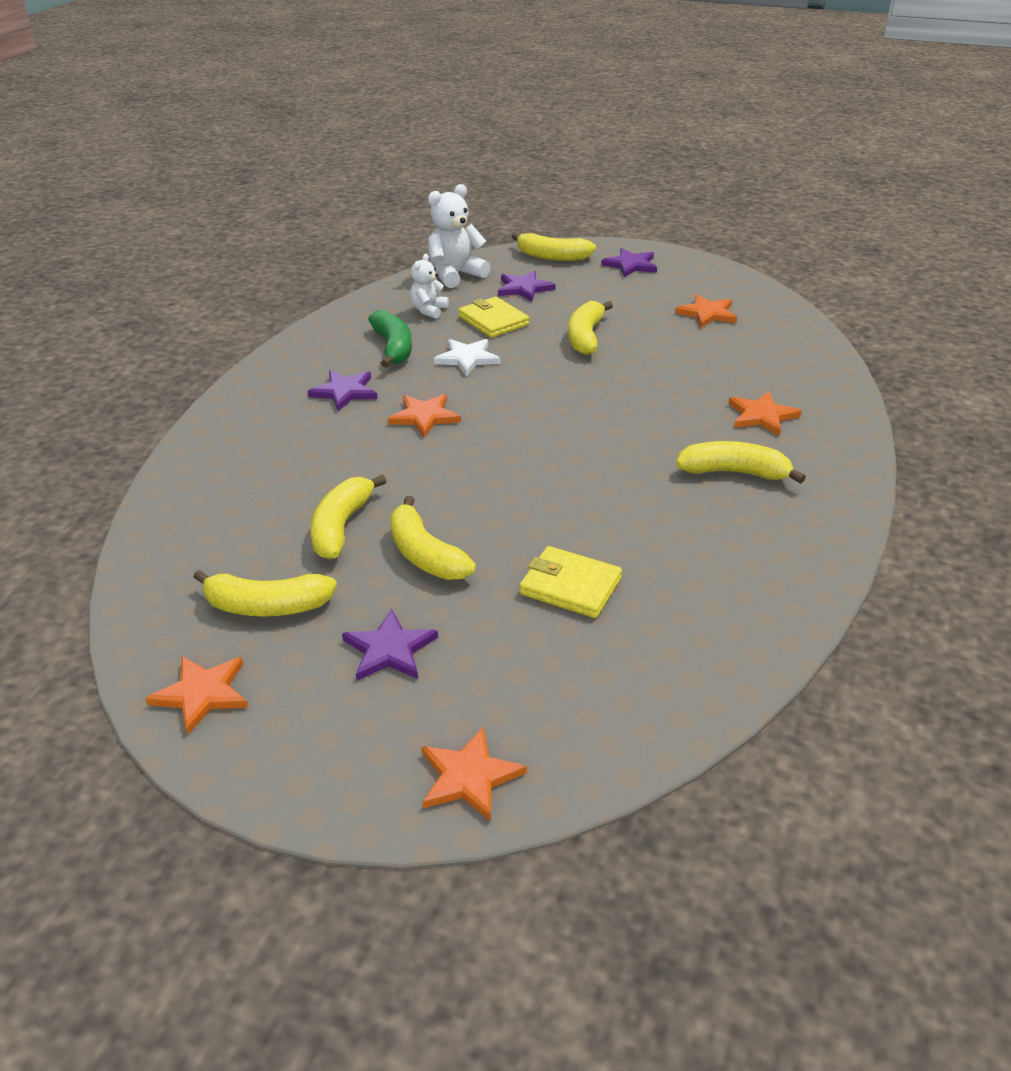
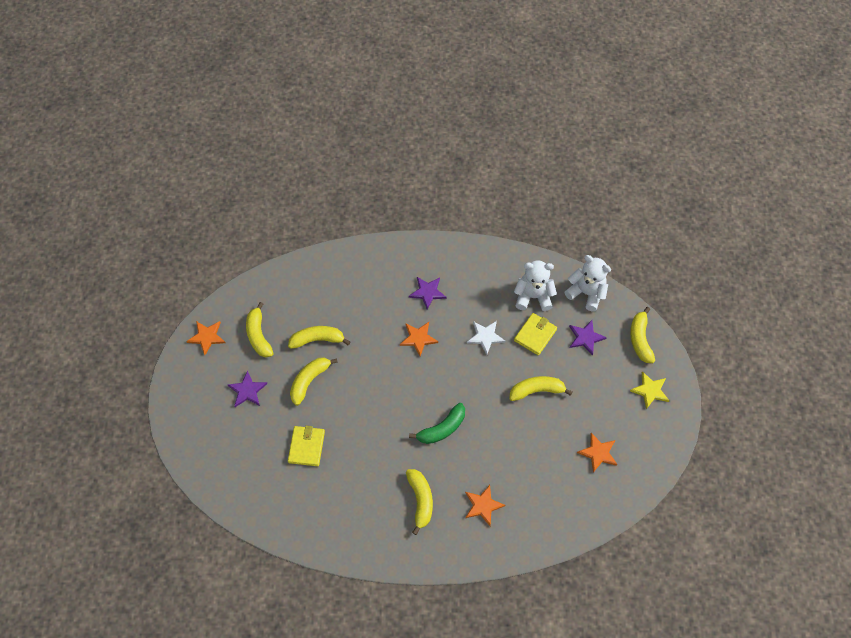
camera: 70 degrees right, 25 degrees up
green banana [368,310,412,368] -> green banana moved to [409,403,465,444]
white teddy bear [410,254,449,319] -> white teddy bear [514,260,557,311], size x1.66
orange star [421,727,527,822] -> none
purple star [601,248,657,277] -> yellow star [630,371,670,409]

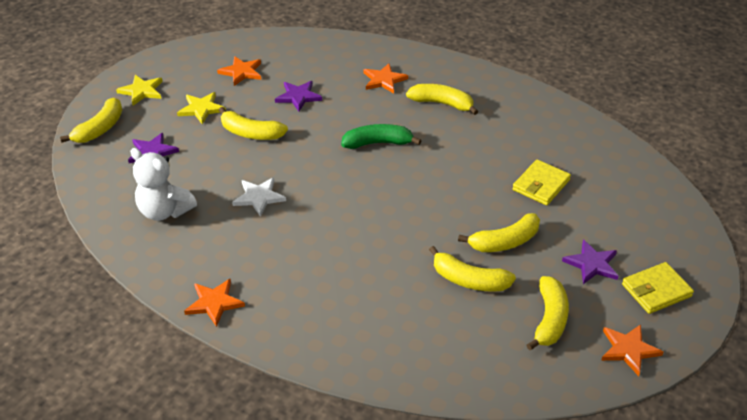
camera: 150 degrees left, 20 degrees down
orange star [400,322,438,356] -> orange star moved to [184,279,245,327]
yellow banana [406,469,433,535] -> yellow banana turned 90 degrees clockwise [406,84,479,115]
purple star [409,277,447,310] -> purple star moved to [275,81,322,111]
yellow wallet [514,313,557,355] -> yellow wallet moved to [622,262,694,314]
white teddy bear [564,255,611,311] -> none
none -> yellow star [177,92,226,125]

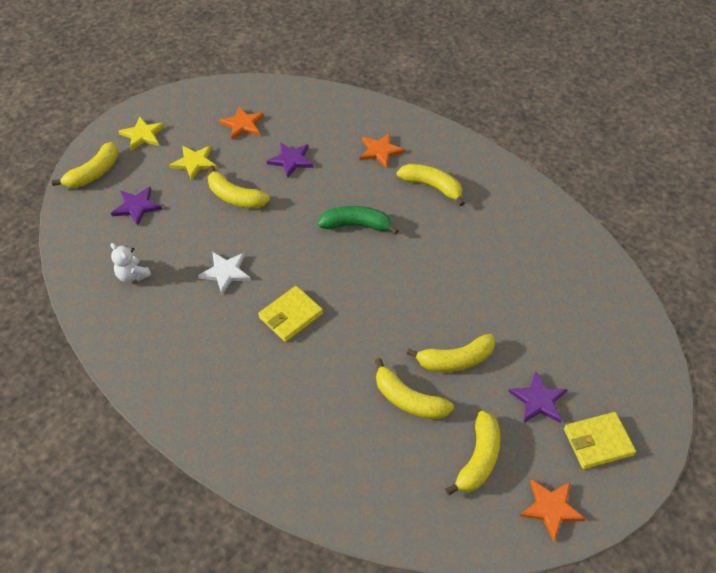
camera: 10 degrees right, 10 degrees up
white teddy bear [130,148,197,221] -> white teddy bear [111,243,151,283], size x0.60
orange star [184,279,245,327] -> none
yellow wallet [513,160,571,205] -> yellow wallet moved to [258,286,323,342]

